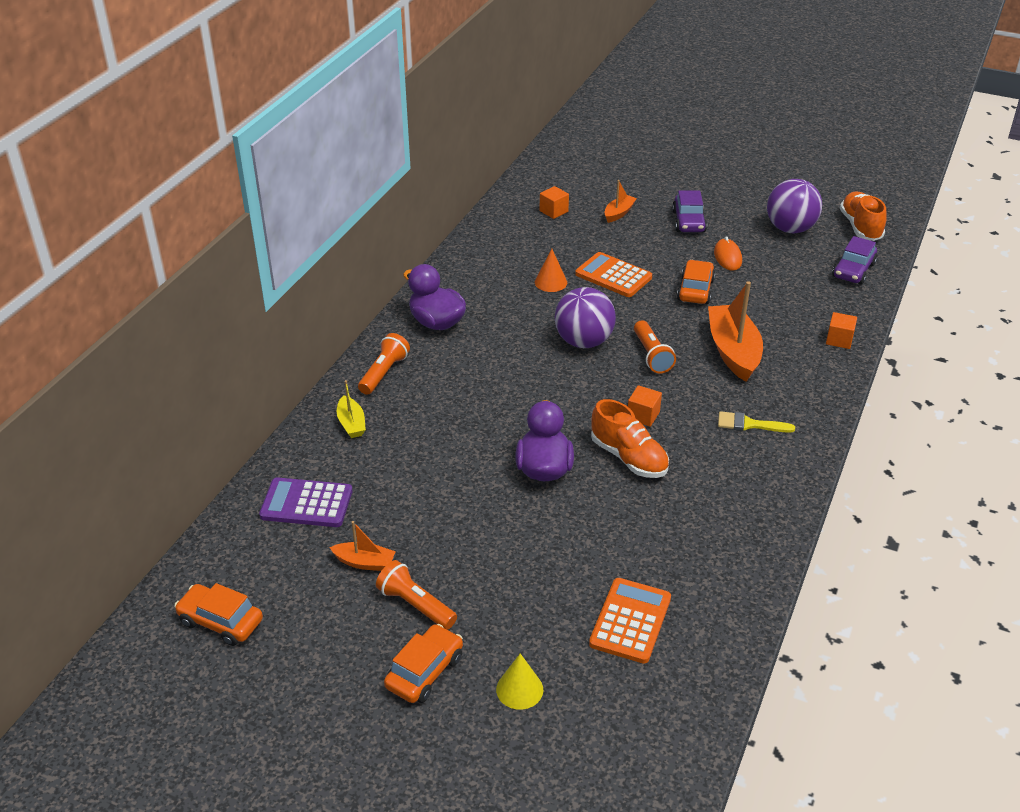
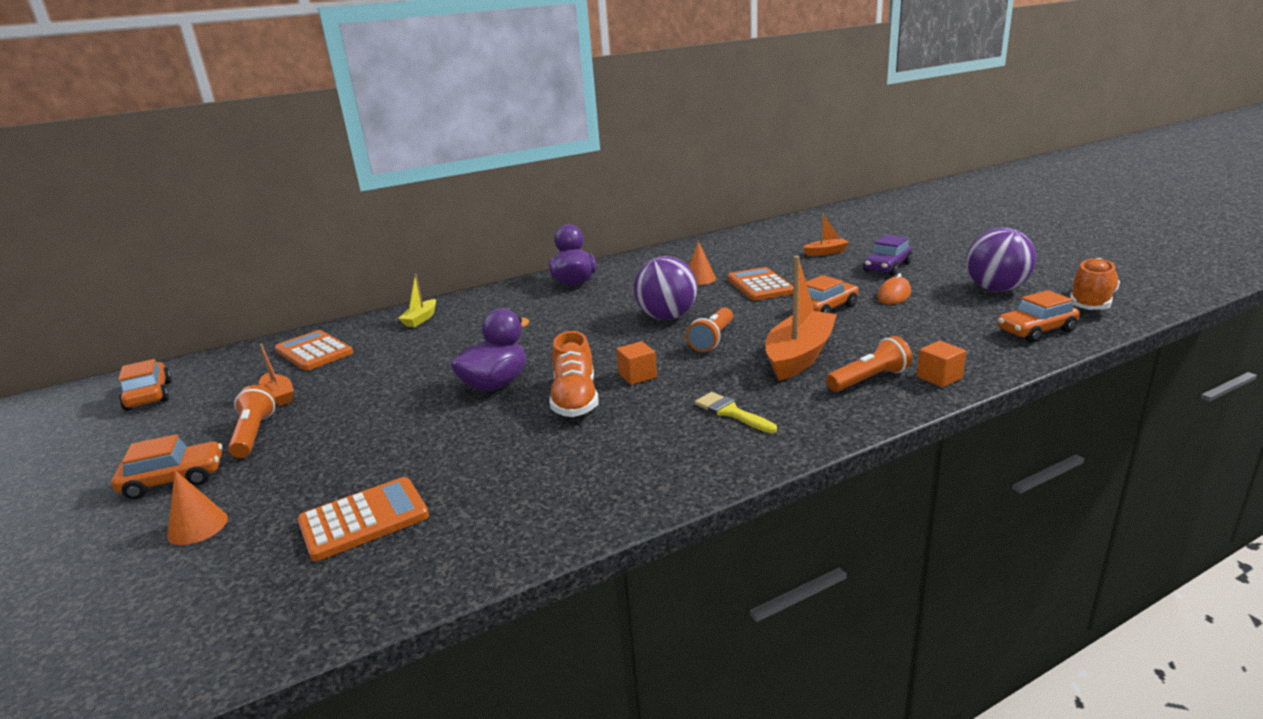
camera: 40 degrees right, 15 degrees down
purple calculator [259,477,352,527] -> orange calculator [275,330,353,370]
orange flashlight [358,333,410,395] -> orange flashlight moved to [826,336,912,392]
yellow cone [496,653,543,710] -> orange cone [167,470,228,545]
orange cube [540,186,569,219] -> none
purple car [832,236,877,285] -> orange car [997,290,1080,342]

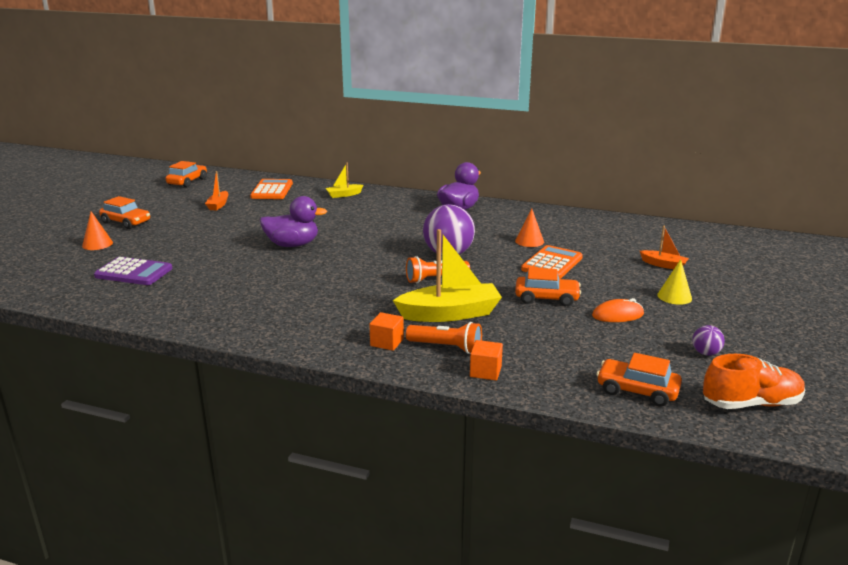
camera: 45 degrees right, 0 degrees up
orange flashlight [228,385,275,458] -> none
orange calculator [297,477,429,561] -> purple calculator [94,257,172,285]
orange shoe [549,331,598,417] -> none
orange cube [616,341,657,385] -> orange cube moved to [369,312,404,351]
yellow brush [695,392,777,433] -> none
orange boat [766,256,837,381] -> yellow boat [393,229,502,322]
purple car [863,235,912,276] -> yellow cone [657,259,692,305]
purple ball [966,228,1036,291] -> purple ball [692,325,725,356], size x0.46

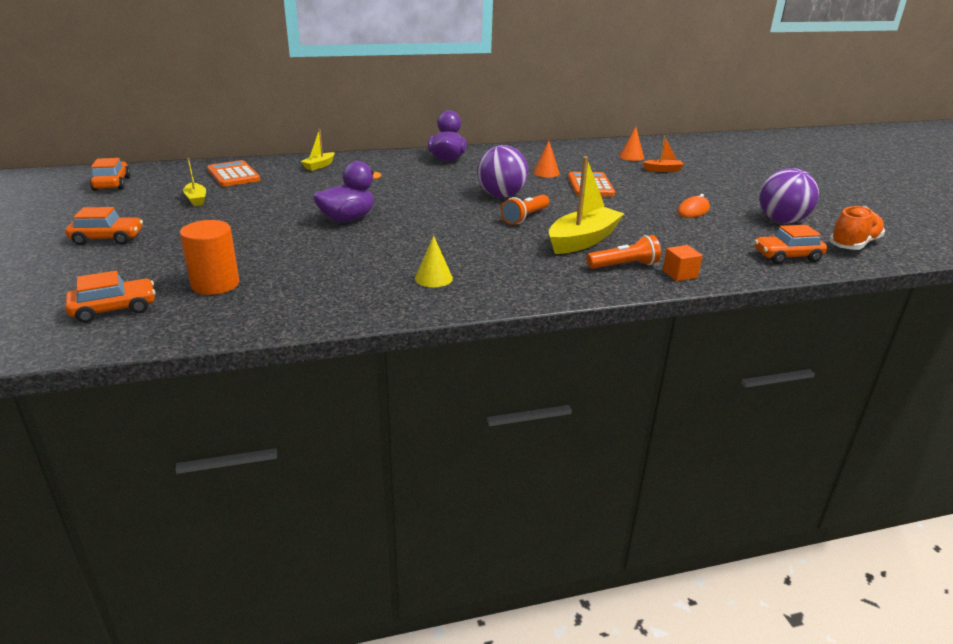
camera: 35 degrees left, 5 degrees up
orange cone [82,211,113,250] -> orange cone moved to [619,127,644,161]
purple calculator [94,257,172,285] -> orange cylinder [180,220,239,295]
orange boat [205,171,228,211] -> yellow boat [183,158,206,206]
orange cube [369,312,404,351] -> none
orange car [515,267,581,306] -> orange car moved to [65,271,156,323]
yellow cone [657,259,692,305] -> yellow cone moved to [415,235,453,287]
purple ball [692,325,725,356] -> purple ball [759,168,819,223], size x2.20

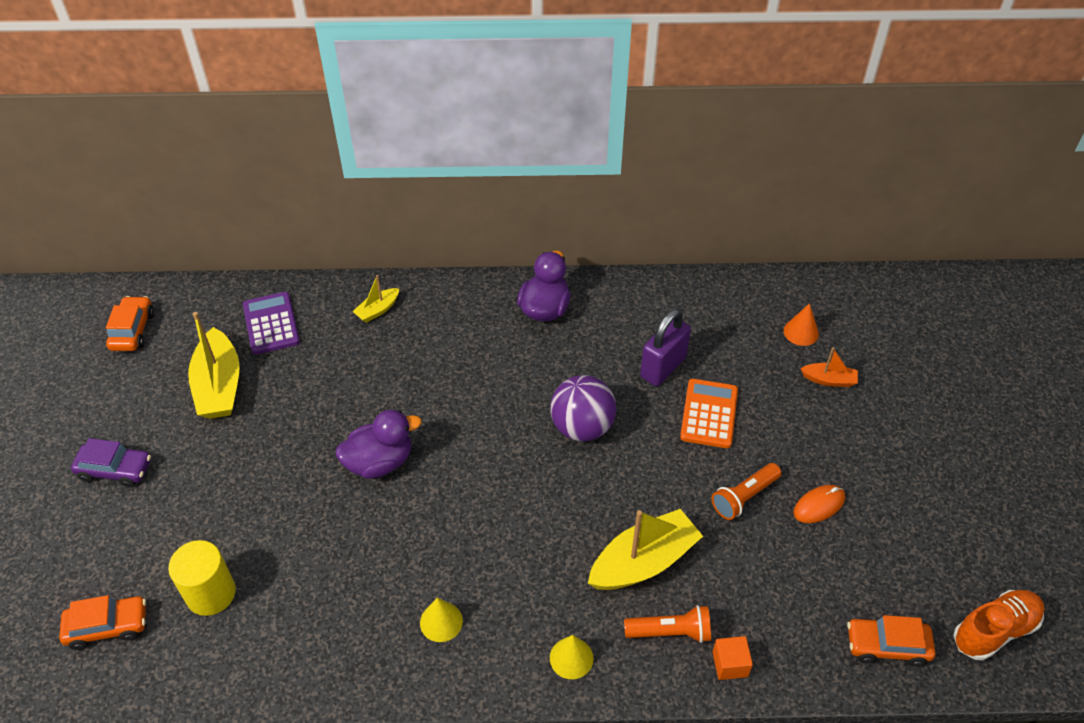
camera: 15 degrees right, 20 degrees up
orange car [66,207,143,245] -> purple car [71,438,151,487]
orange cylinder [180,220,239,295] -> yellow cylinder [168,540,236,616]
yellow boat [183,158,206,206] -> yellow boat [188,312,240,419], size x1.96
orange calculator [207,160,260,187] -> purple calculator [243,292,300,355]
orange flashlight [501,195,549,225] -> orange flashlight moved to [712,463,781,520]
orange cone [533,141,560,178] -> purple padlock [640,309,691,386]
purple ball [759,168,819,223] -> none
none -> yellow cone [550,635,593,679]

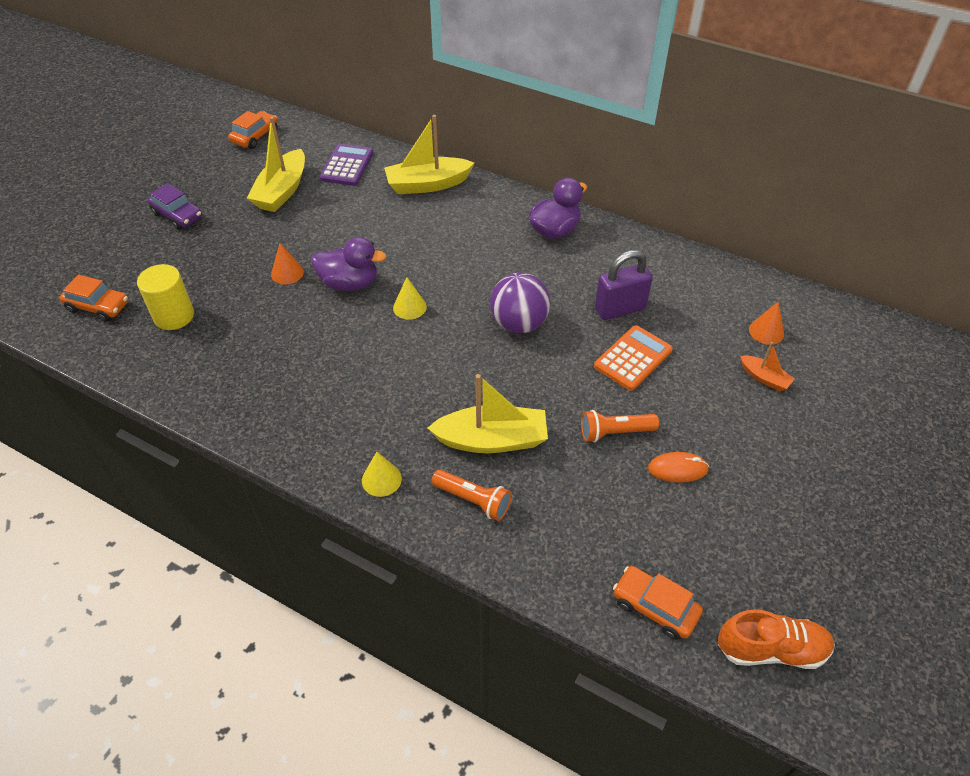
camera: 30 degrees right, 0 degrees up
yellow boat [352,275,399,323] -> yellow boat [384,115,474,194], size x1.96
yellow cone [420,598,463,642] -> yellow cone moved to [393,277,427,320]
orange cube [713,636,753,680] -> none
none -> orange cone [271,243,304,285]

